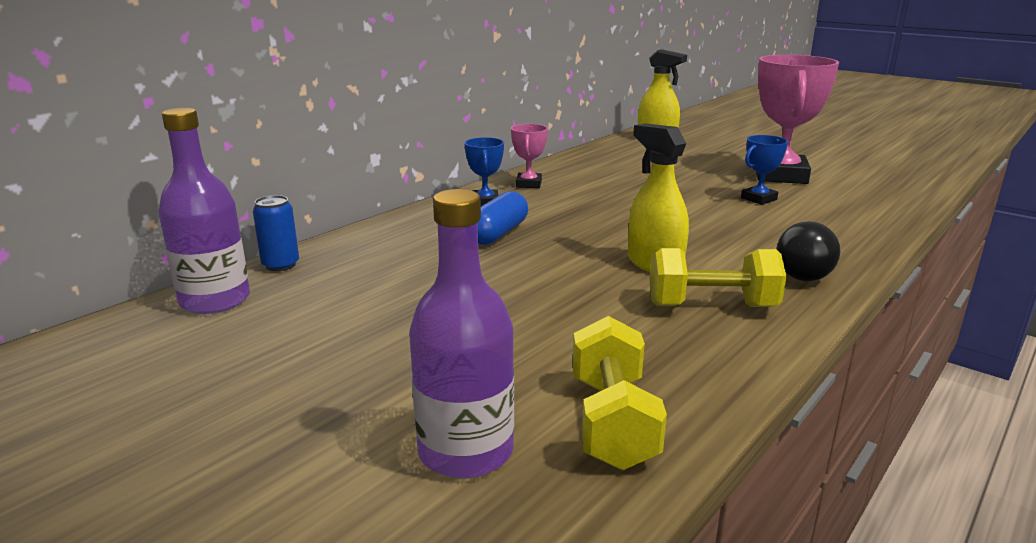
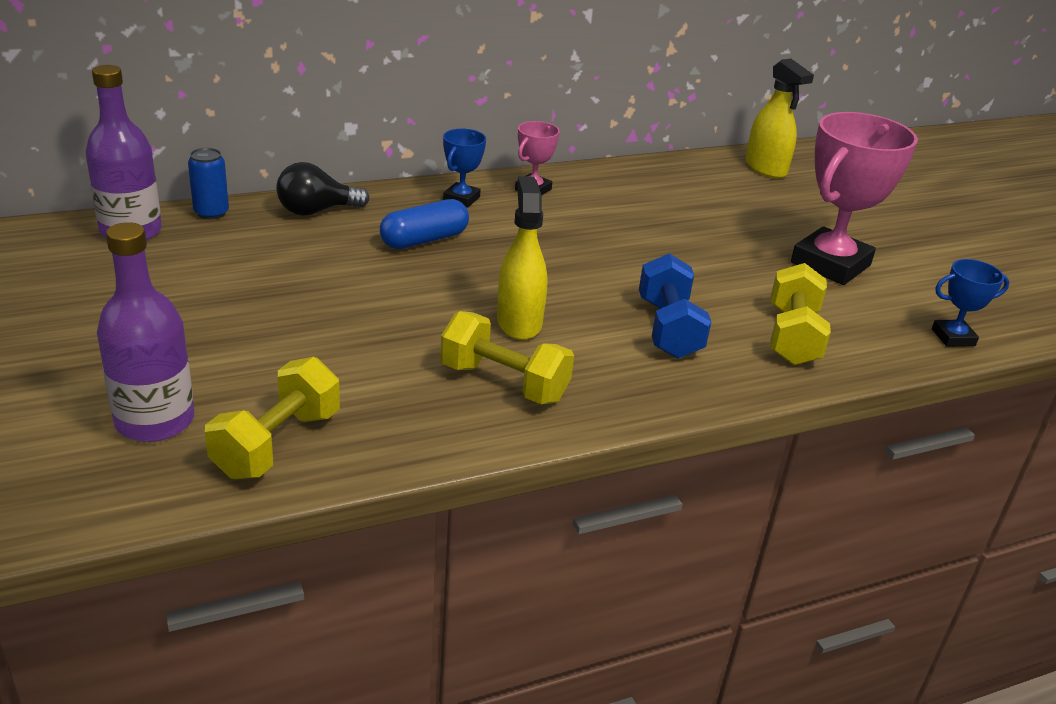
camera: 25 degrees right, 10 degrees up
blue trophy [741,135,788,205] -> blue trophy moved to [932,259,1009,347]
black light bulb [777,221,840,281] -> black light bulb moved to [276,162,370,216]
none -> blue dumbbell [639,253,711,359]
none -> yellow dumbbell [771,263,831,365]

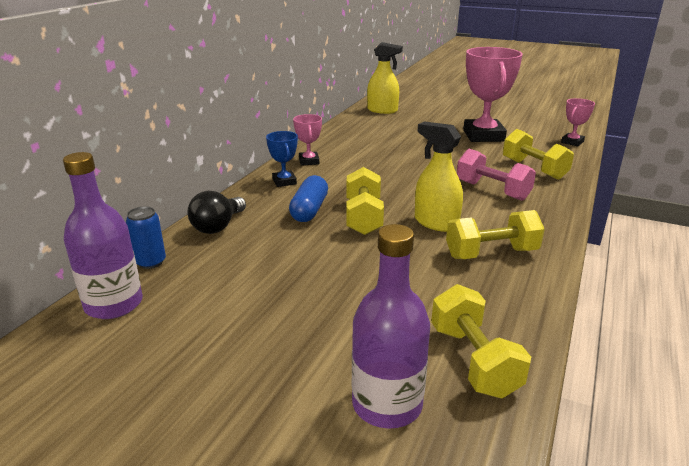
camera: 40 degrees left, 5 degrees down
blue dumbbell [639,253,711,359] -> pink dumbbell [457,149,536,201]
blue trophy [932,259,1009,347] -> pink trophy [561,98,595,146]
none -> yellow dumbbell [346,167,384,235]

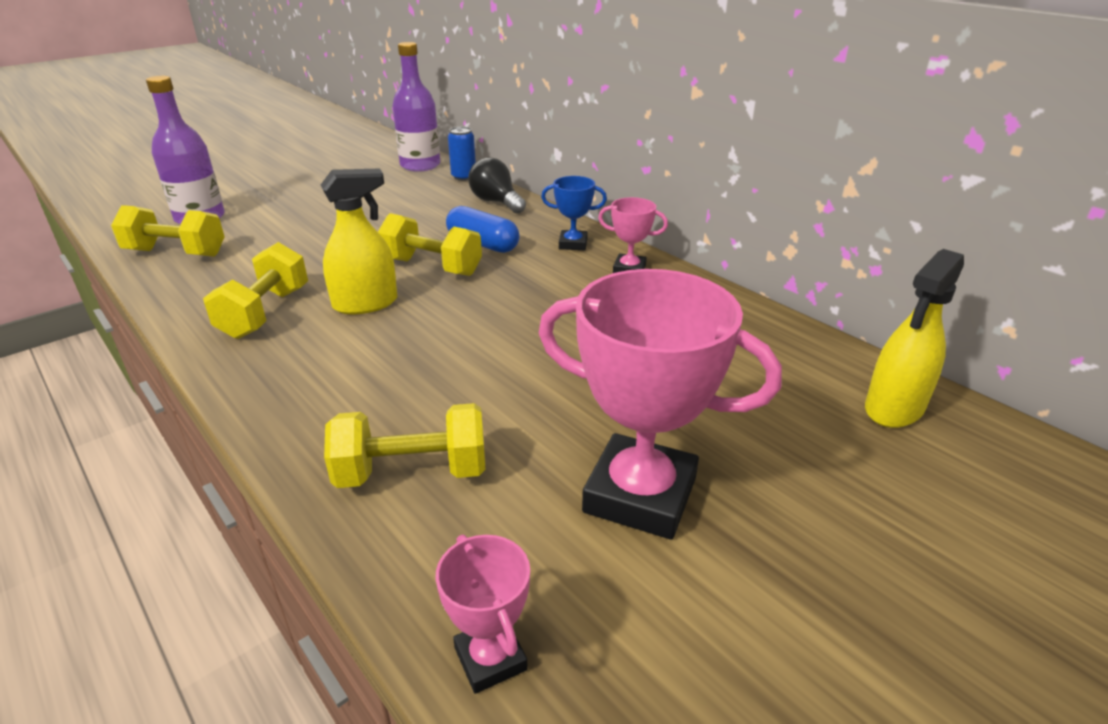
camera: 115 degrees right, 5 degrees up
pink dumbbell [457,149,536,201] -> none

